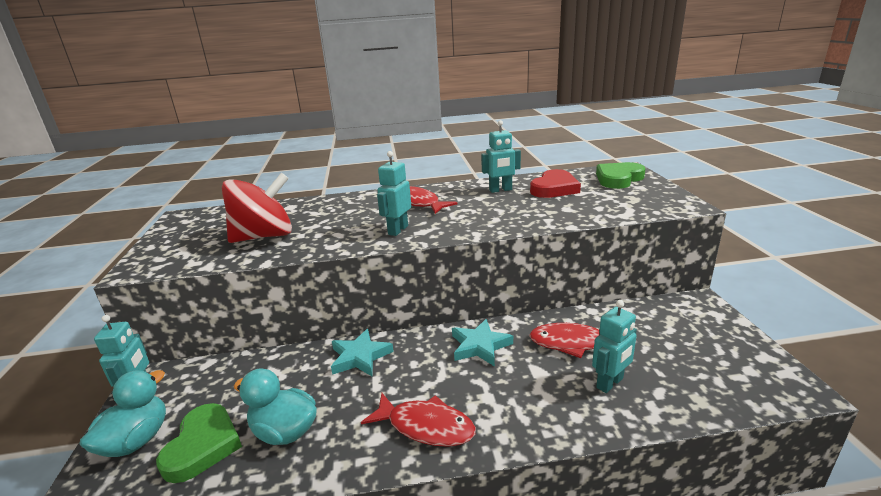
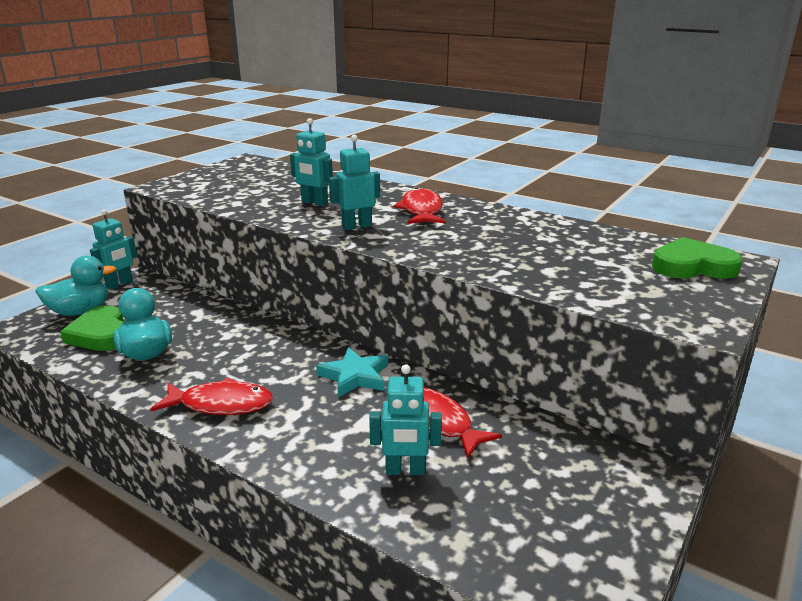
camera: 40 degrees right, 0 degrees up
green heart [156,403,242,483] -> green heart turned 105 degrees clockwise [60,305,124,351]
red spinning top [222,173,292,243] -> none
turquoise star [331,329,394,376] -> none
red fish [361,393,476,447] -> red fish turned 60 degrees counterclockwise [150,377,273,415]
turquoise robot [481,120,521,193] -> turquoise robot moved to [290,118,333,206]
red heart [530,169,581,198] -> none

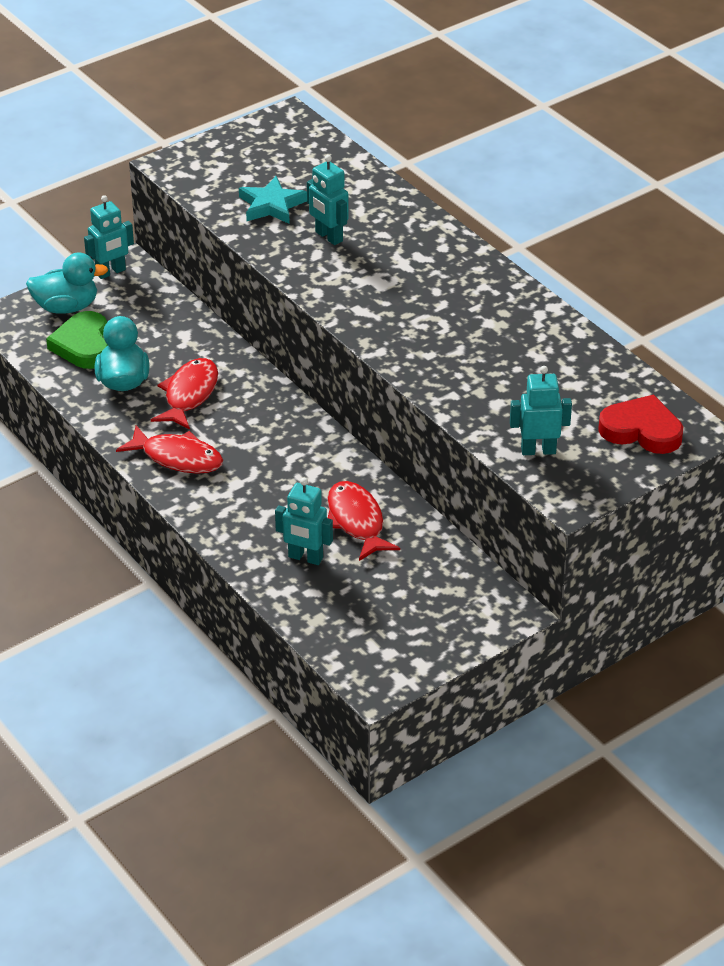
camera: 20 degrees right, 15 degrees up
turquoise star [316,347,388,397] -> turquoise star moved to [239,176,307,224]
turquoise robot [329,135,380,230] -> turquoise robot moved to [510,366,572,455]
red fish [393,187,446,224] -> red fish moved to [151,358,218,430]
green heart [652,237,743,279] -> red heart [598,395,683,454]

